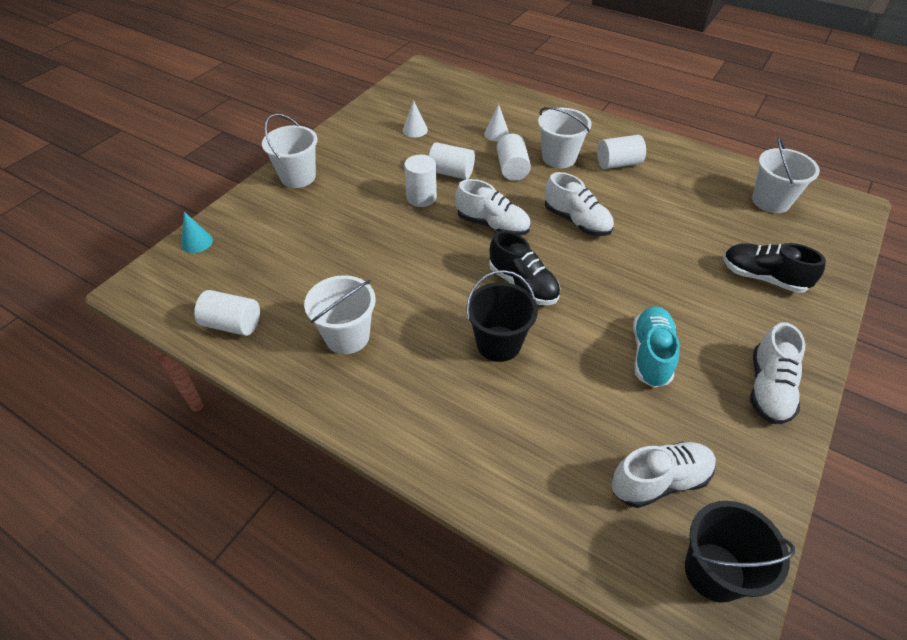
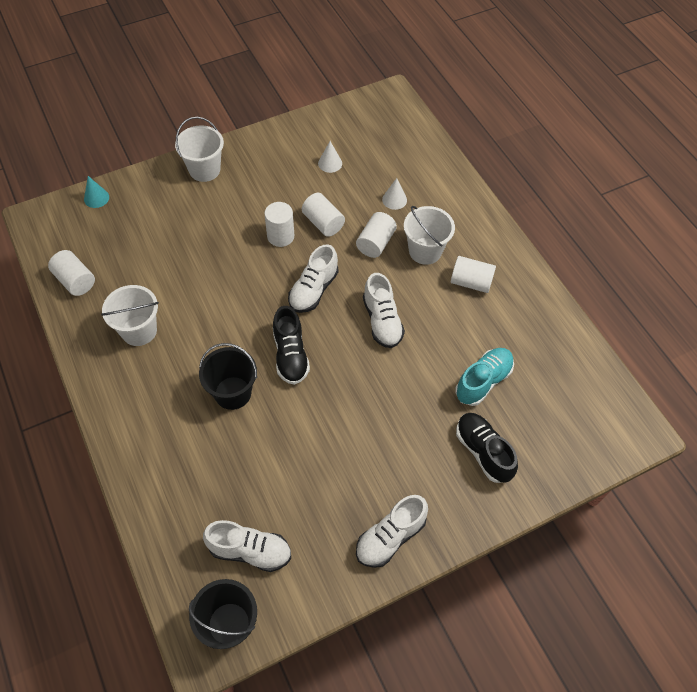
camera: 30 degrees right, 10 degrees up
white shoe [455,179,531,236] -> white shoe turned 60 degrees clockwise [288,244,339,313]
turquoise shoe [633,307,680,388] -> turquoise shoe moved to [455,348,514,406]
white bucket [752,137,820,213] -> none

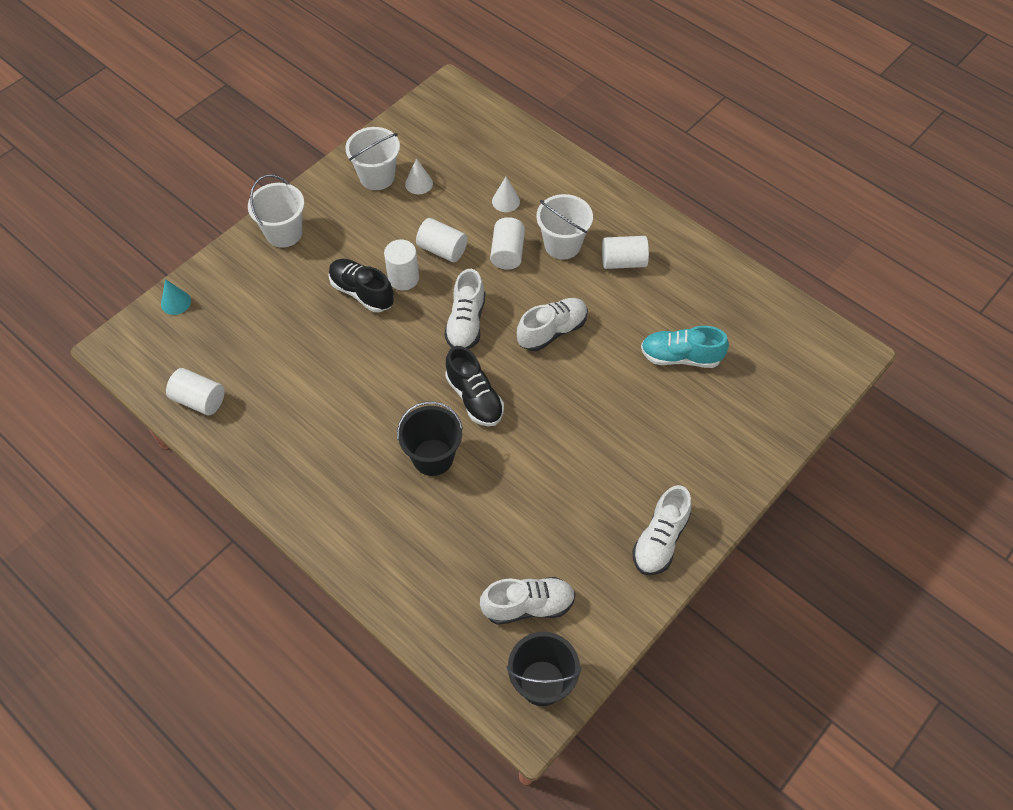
camera: 20 degrees left, 0 degrees up
white bucket [101,285,159,346] -> white bucket moved to [345,127,400,190]
white shoe [363,273,405,348] -> white shoe turned 90 degrees counterclockwise [517,298,588,351]
turquoise shoe [455,348,514,406] -> turquoise shoe turned 105 degrees counterclockwise [641,326,729,368]
black shoe [456,413,518,483] -> black shoe moved to [329,259,394,312]

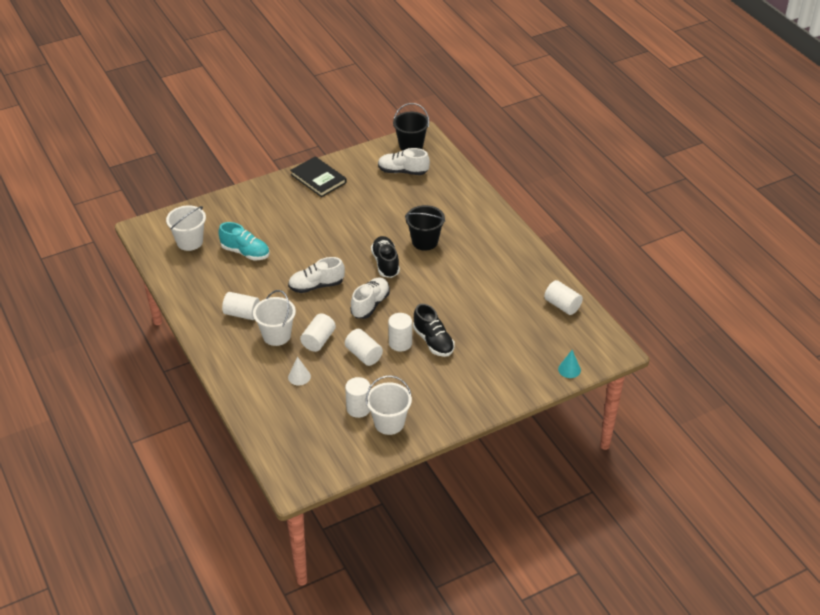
camera: 160 degrees left, 15 degrees down
white bucket [248,175,304,248] -> white bucket moved to [166,205,206,251]
white cone [405,158,433,194] -> white cylinder [345,377,371,418]
white shoe [632,485,692,575] -> black book [290,156,347,197]

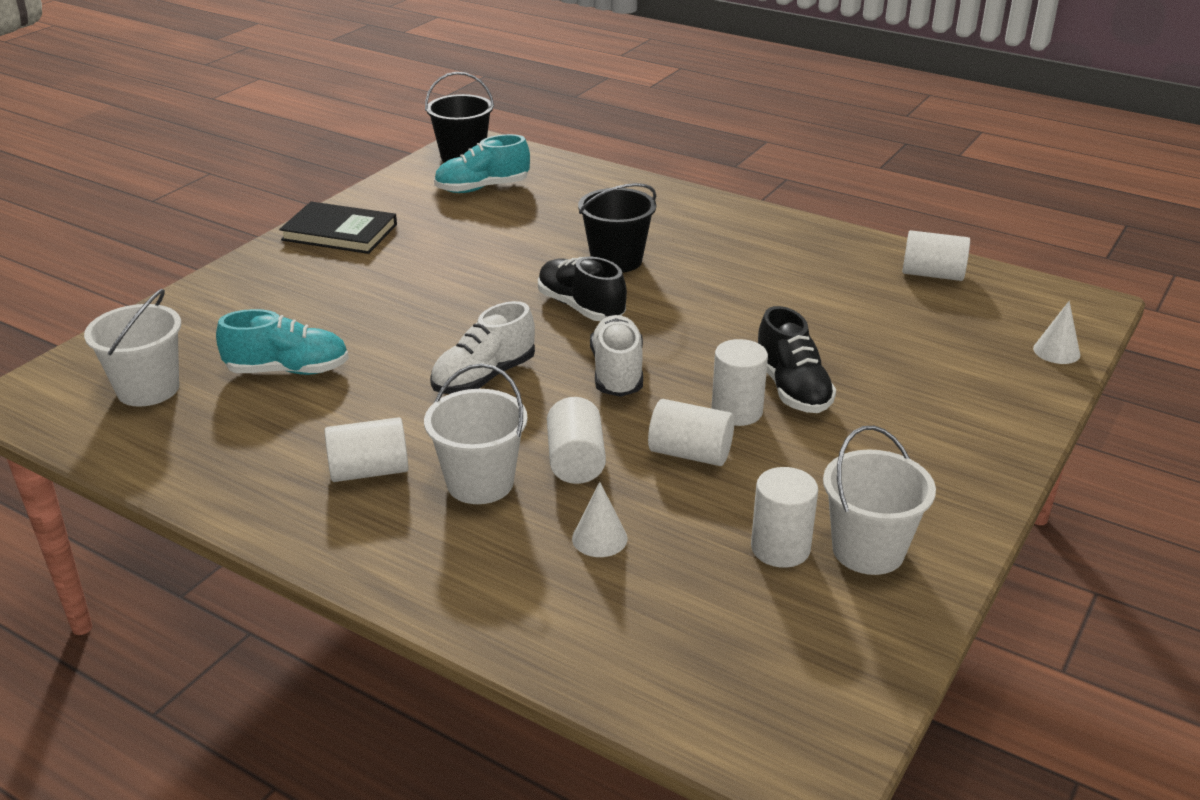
camera: 30 degrees left, 10 degrees down
white shoe [378,148,430,175] -> turquoise shoe [434,134,530,193]
black shoe [413,304,455,357] -> black shoe turned 45 degrees clockwise [758,306,836,413]
turquoise cone [558,350,581,378] -> white cone [1033,301,1080,364]

